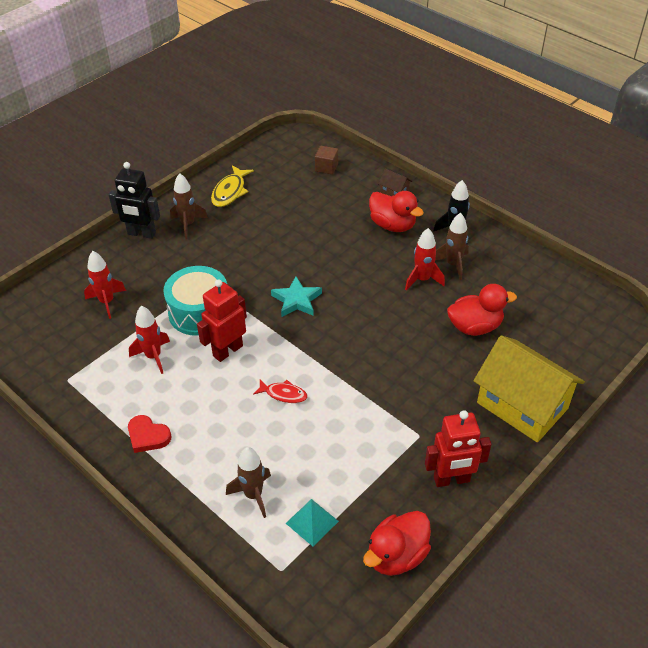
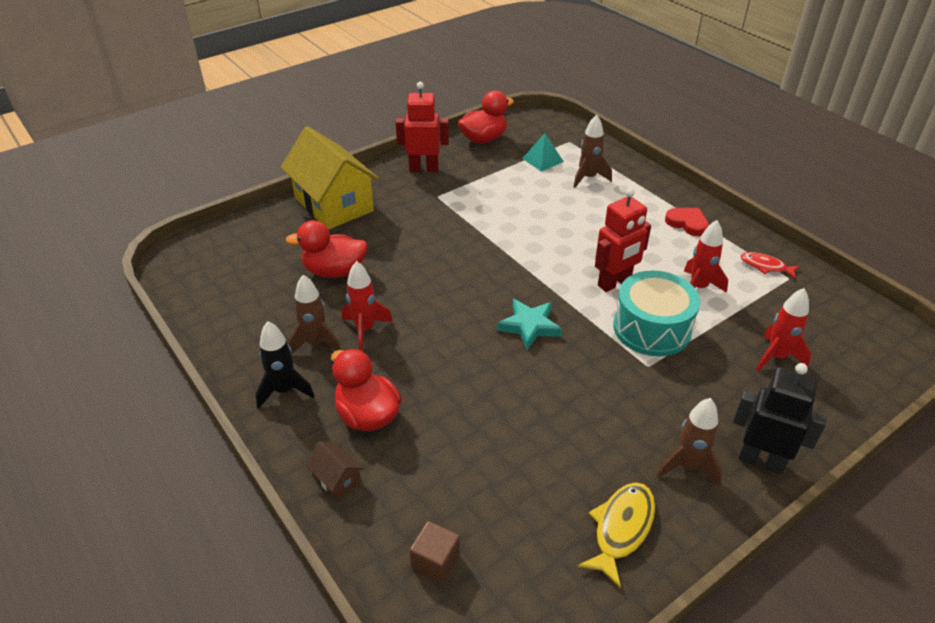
camera: 170 degrees left, 5 degrees down
red fish [253,379,307,403] -> red fish moved to [741,252,800,279]

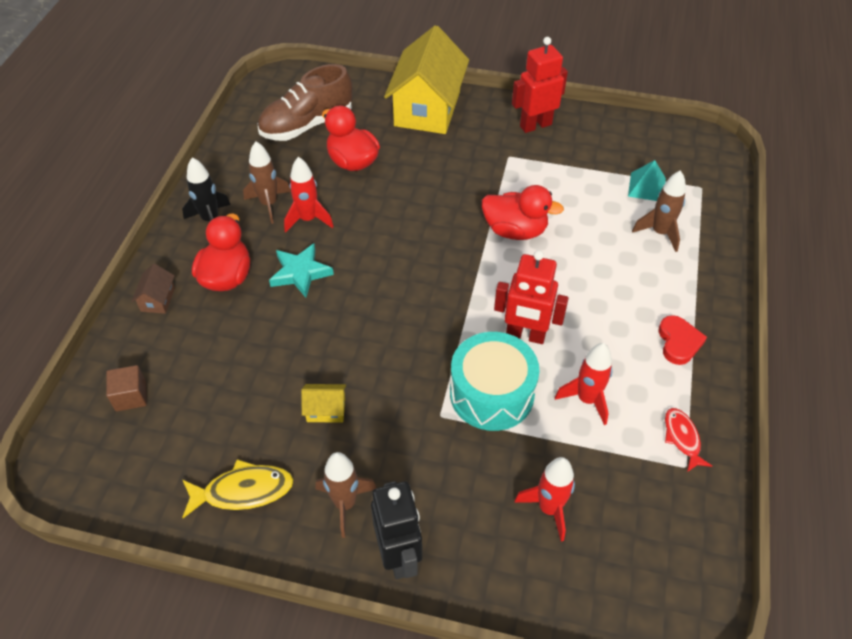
camera: 50 degrees right, 10 degrees up
red robot [396,82,449,172] -> red robot turned 75 degrees counterclockwise [512,37,568,133]
red duck [458,91,514,144] -> red duck moved to [482,185,564,240]
turquoise star [497,299,562,350] -> turquoise star moved to [269,243,334,298]
none -> brown shoe [258,64,353,141]
none -> yellow house [301,384,346,423]

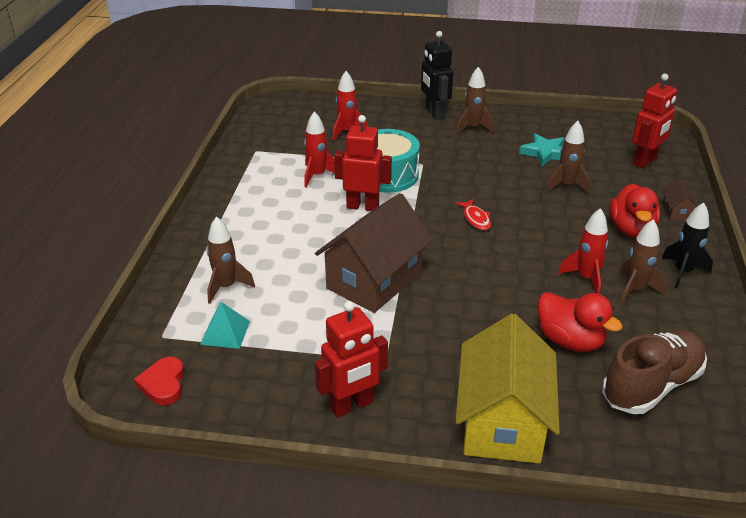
camera: 175 degrees right, 15 degrees down
brown cube [106,365,147,411] -> red robot [632,74,677,168]
yellow fish [182,459,294,518] -> none
turquoise star [269,243,334,298] -> turquoise star moved to [519,134,564,166]
yellow house [301,384,346,423] -> none
red duck [482,185,564,240] -> brown house [315,193,433,313]
red heart [658,315,707,365] -> red heart moved to [134,357,184,405]
red fish [665,408,712,472] -> red fish moved to [456,199,491,230]
none -> brown rocket [546,121,590,194]

